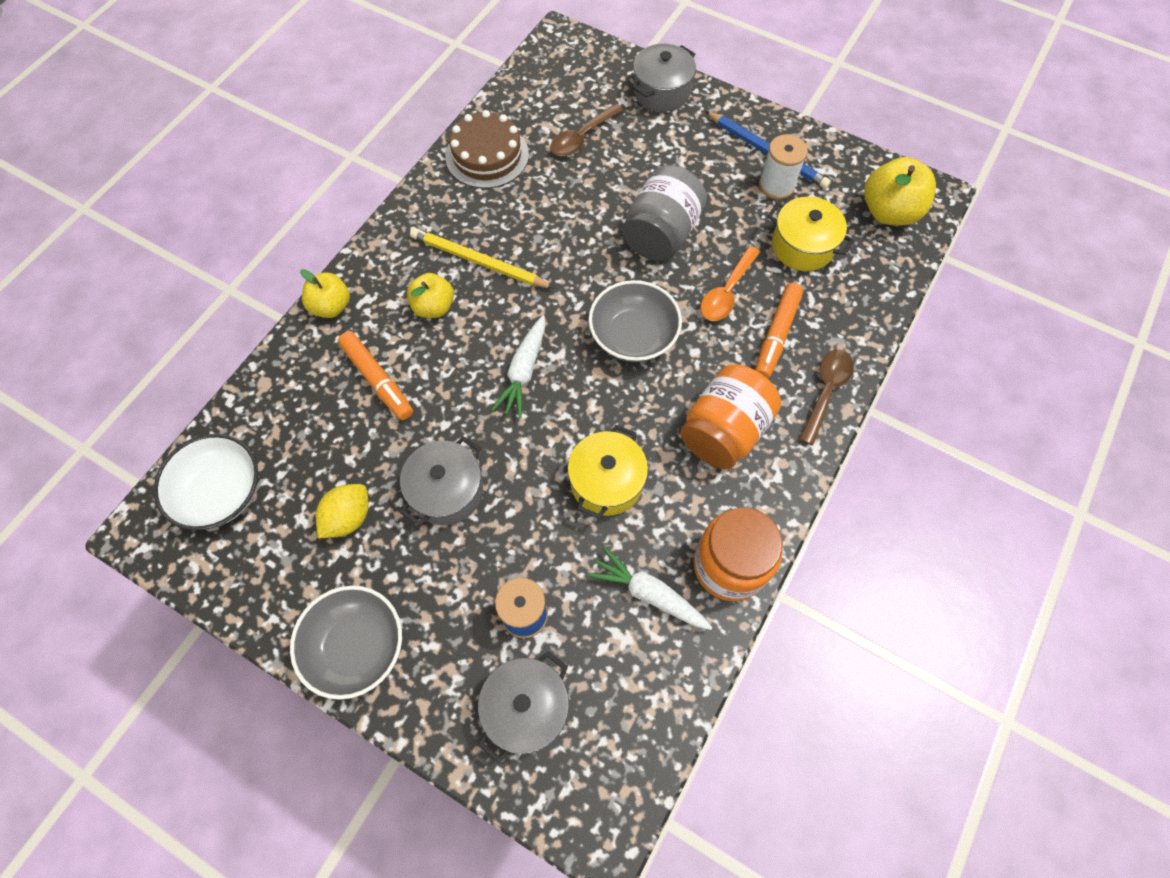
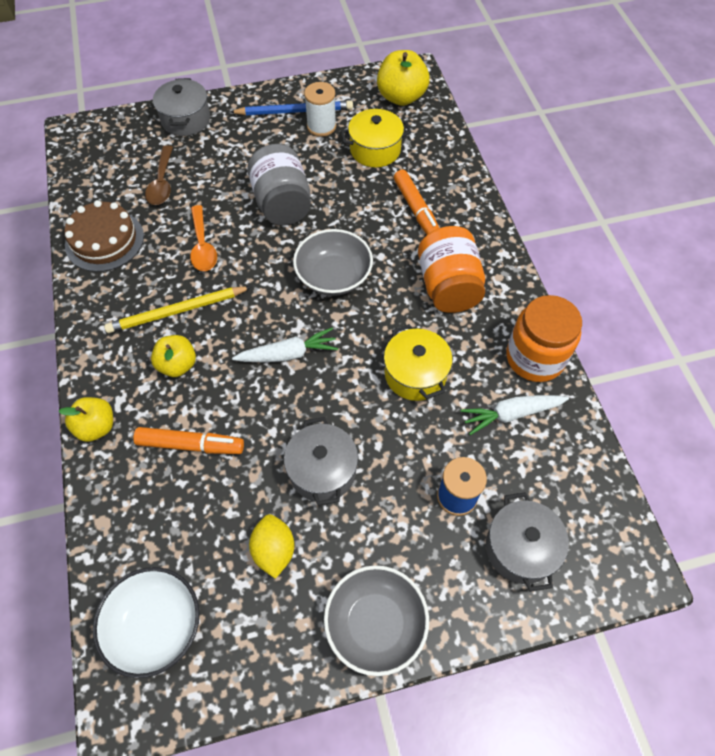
camera: 45 degrees left, 5 degrees down
white carrot [492,315,545,418] -> white carrot turned 75 degrees counterclockwise [232,328,338,362]
orange spoon [700,246,760,321] -> orange spoon moved to [190,205,217,271]
brown spoon [799,350,854,445] -> none

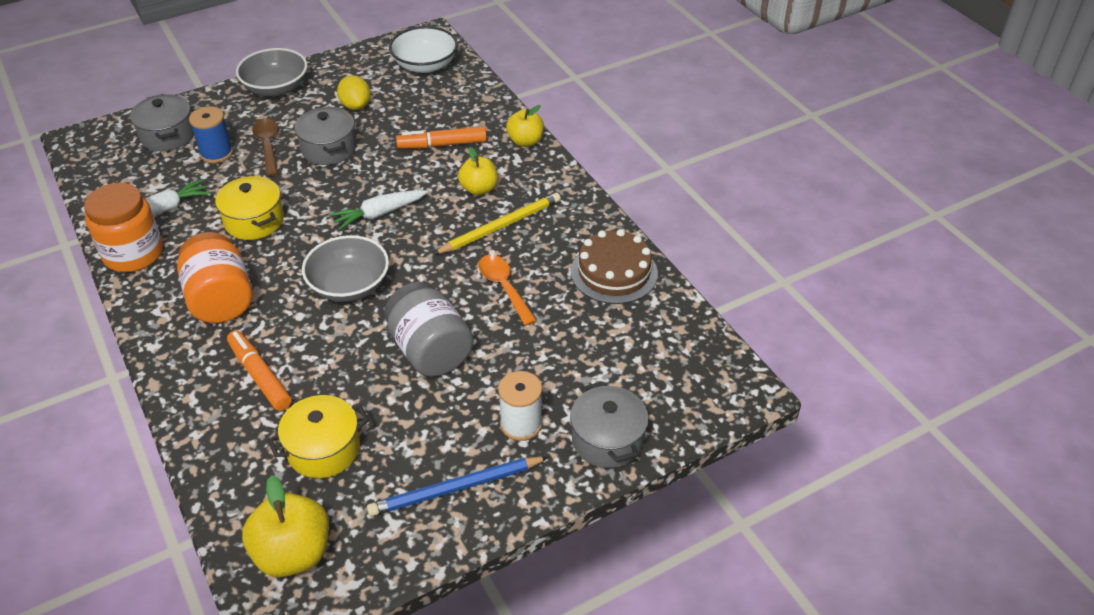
camera: 165 degrees right, 15 degrees down
brown spoon [145,145,173,205] -> brown spoon moved to [252,118,278,176]
white spool [304,82,336,137] -> white spool moved to [498,371,542,441]

